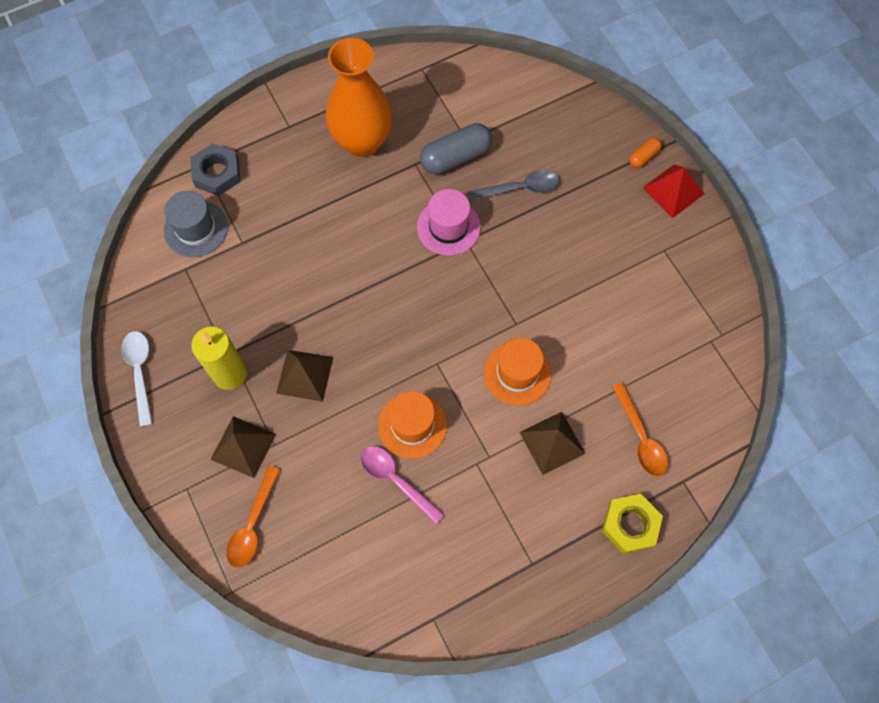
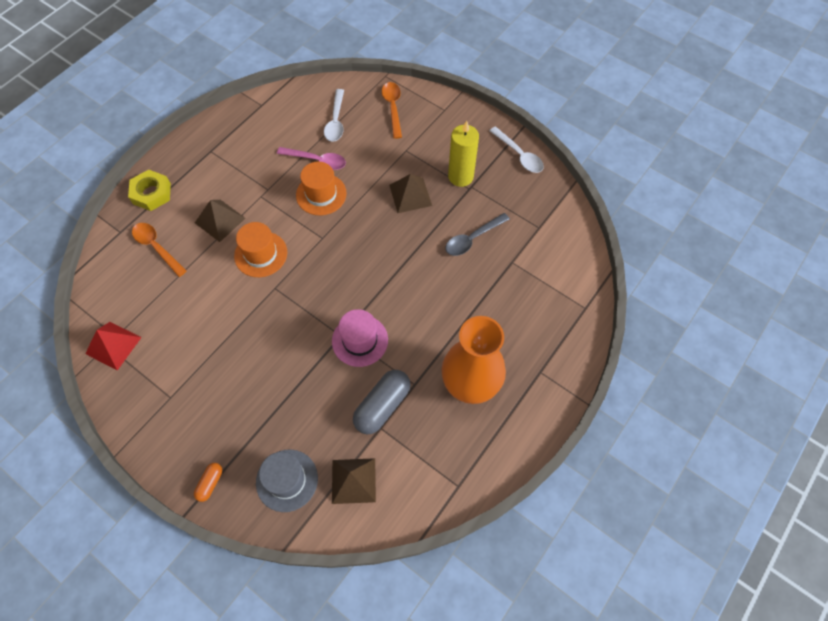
camera: 155 degrees right, 5 degrees down
grey hat [164,191,228,257] -> grey hat moved to [256,450,318,512]
grey nut [191,143,241,196] -> none
brown pyramid [210,416,276,478] -> brown pyramid moved to [332,458,376,504]
grey spoon [467,170,559,201] -> grey spoon moved to [445,213,510,256]
red pyramid [643,164,704,218] -> red pyramid moved to [85,322,142,370]
none -> white spoon [324,89,344,142]

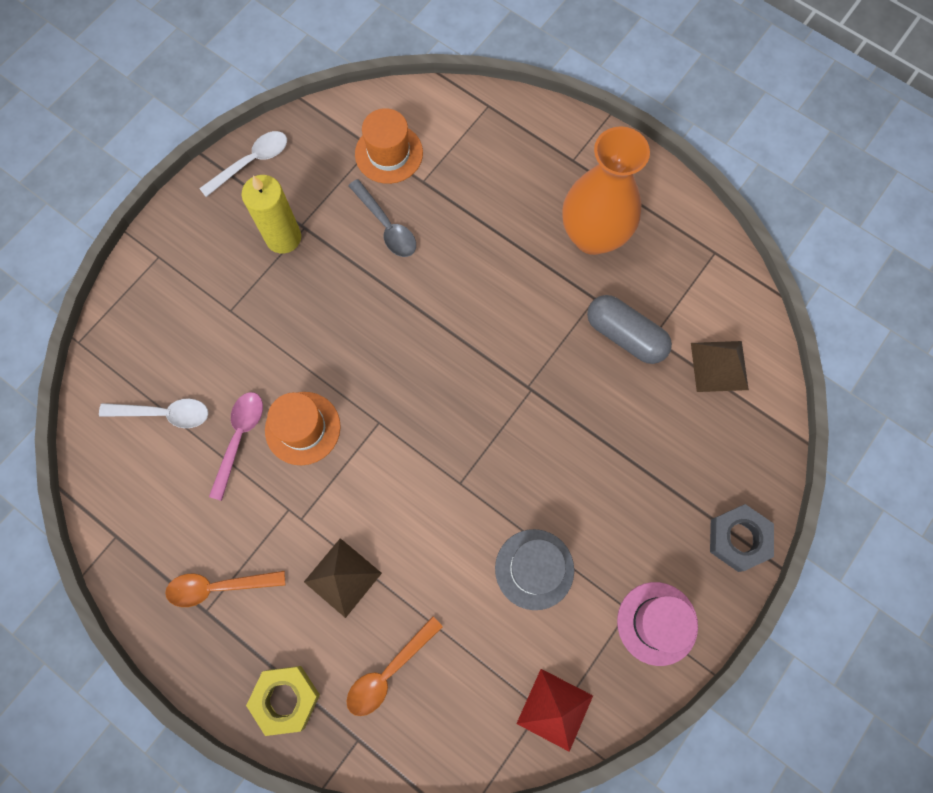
camera: 90 degrees left, 10 degrees up
orange capsule [194,463,222,502] -> grey nut [710,504,774,572]
orange hat [234,222,287,277] -> orange hat moved to [355,108,423,184]
grey hat [256,450,318,512] -> grey hat moved to [495,529,574,610]
pink hat [332,309,388,367] -> pink hat moved to [617,582,698,666]
orange spoon [382,82,402,139] -> orange spoon moved to [165,571,285,607]
brown pyramid [389,174,432,213] -> none

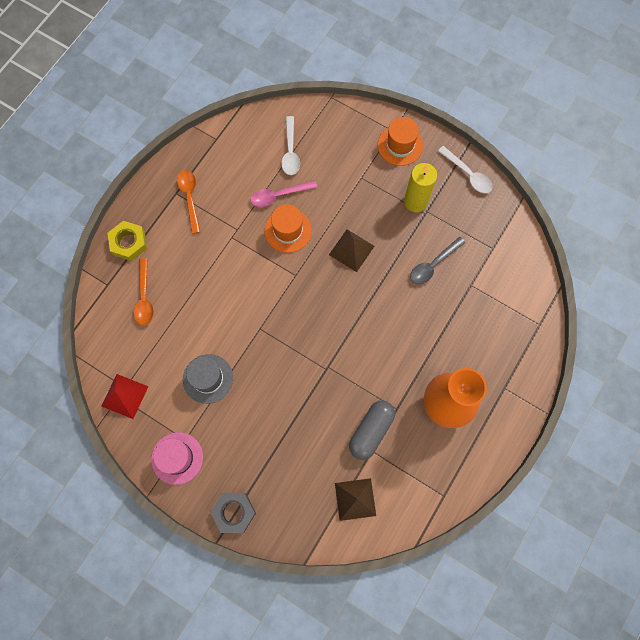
camera: 85 degrees right, 0 degrees up
pink spoon [209,392,263,501] -> pink spoon turned 150 degrees clockwise [250,180,317,207]
brown pyramid [304,538,382,618] -> brown pyramid moved to [329,229,375,272]
orange spoon [347,616,443,716] -> orange spoon turned 135 degrees counterclockwise [134,258,154,326]
orange hat [355,108,423,184] -> orange hat moved to [378,117,423,166]

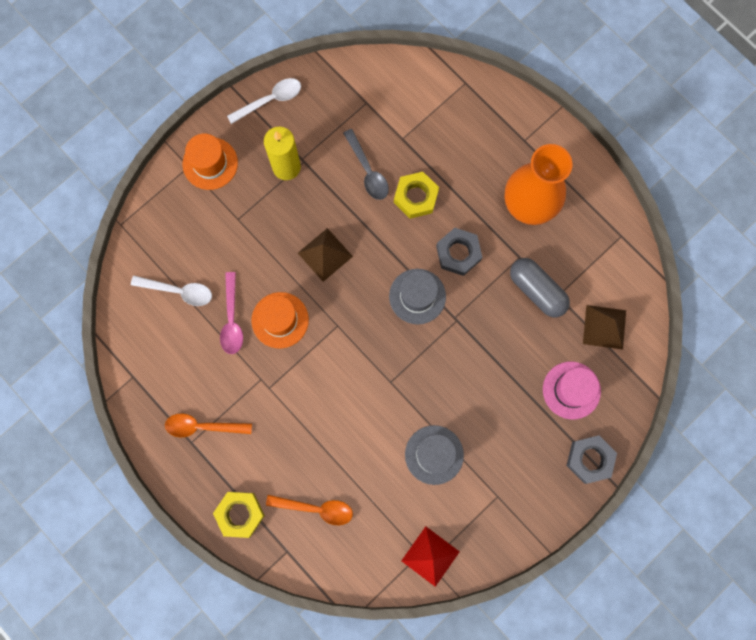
camera: 75 degrees left, 5 degrees up
pink hat [151,432,203,485] -> pink hat moved to [543,362,601,419]
none -> grey hat [389,269,446,324]
none -> yellow nut [394,172,439,219]
none -> grey nut [436,228,482,276]

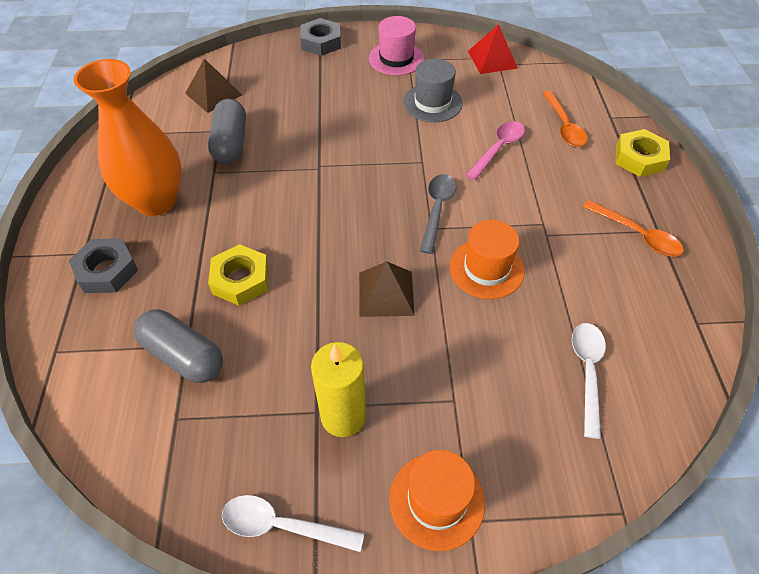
camera: 140 degrees left, 25 degrees down
white spoon [131,276,212,306] -> white spoon turned 45 degrees clockwise [572,323,606,439]
pink spoon [220,272,243,354] -> pink spoon moved to [465,121,525,181]
orange spoon [266,495,353,525] -> orange spoon turned 150 degrees counterclockwise [543,91,587,147]
grey spoon [343,129,389,200] -> grey spoon moved to [420,174,456,254]
grey hat [389,269,446,324] -> none
grey nut [436,228,482,276] -> grey nut moved to [69,239,138,293]
pink hat [543,362,601,419] -> pink hat moved to [369,16,424,76]
none -> grey capsule [134,309,223,383]

